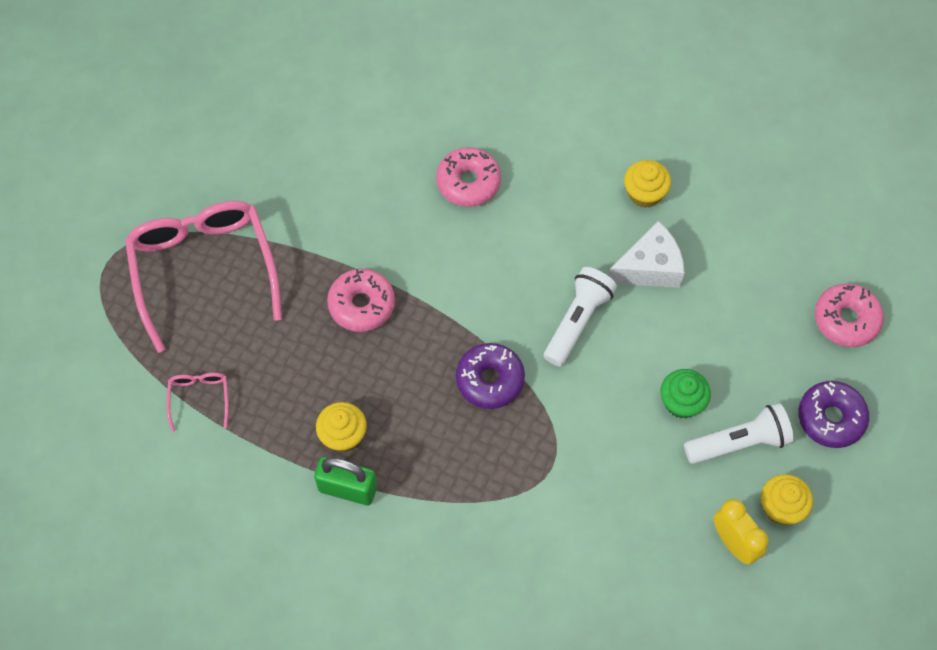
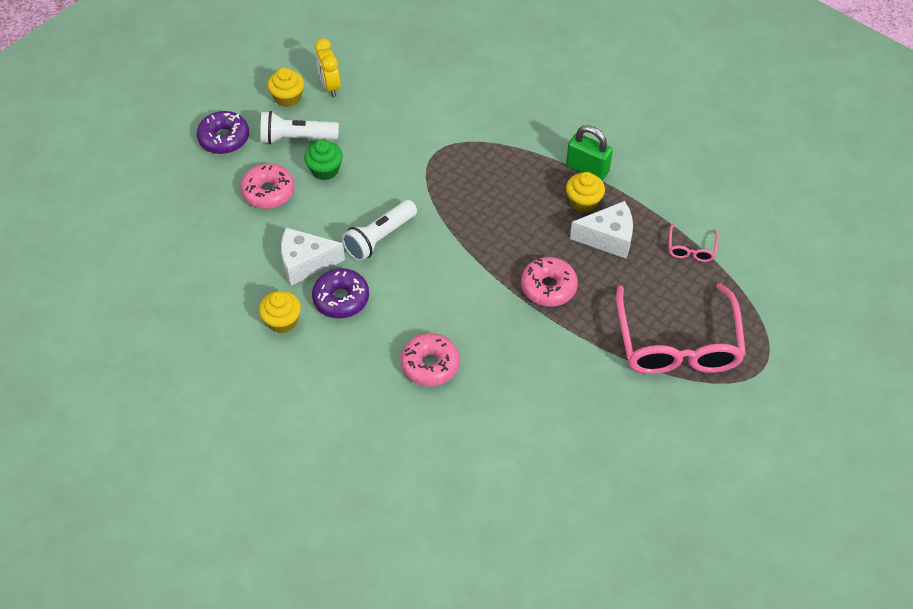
camera: 165 degrees left, 10 degrees down
purple donut [456,343,525,409] -> purple donut moved to [312,268,369,318]
pink donut [815,283,884,347] -> pink donut moved to [240,164,295,209]
none -> white cheese [570,201,633,258]

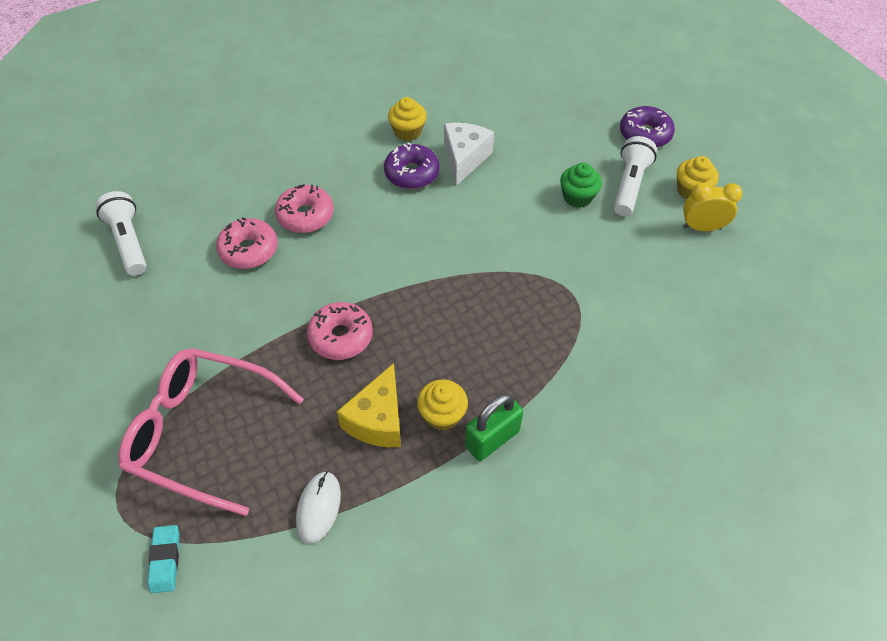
camera: 110 degrees right, 0 degrees up
pink donut [240,164,295,209] -> pink donut moved to [216,217,278,269]
white flashlight [342,200,417,261] -> white flashlight moved to [96,191,147,275]
white cheese [570,201,633,258] -> yellow cheese [337,363,401,447]
pink glasses [669,223,718,262] -> white mouse [296,471,341,544]
none -> turquoise eraser [148,525,180,593]

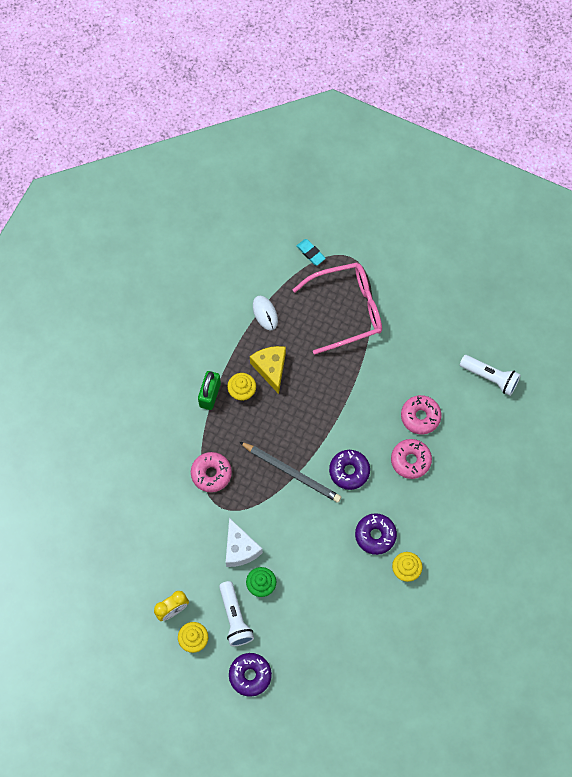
camera: 145 degrees right, 15 degrees up
pink donut [307,302,373,360] -> pink donut moved to [191,452,232,492]
white cheese [444,123,494,186] -> white cheese moved to [226,518,263,567]
none -> grey pencil [240,442,341,503]
none -> purple donut [329,450,370,490]

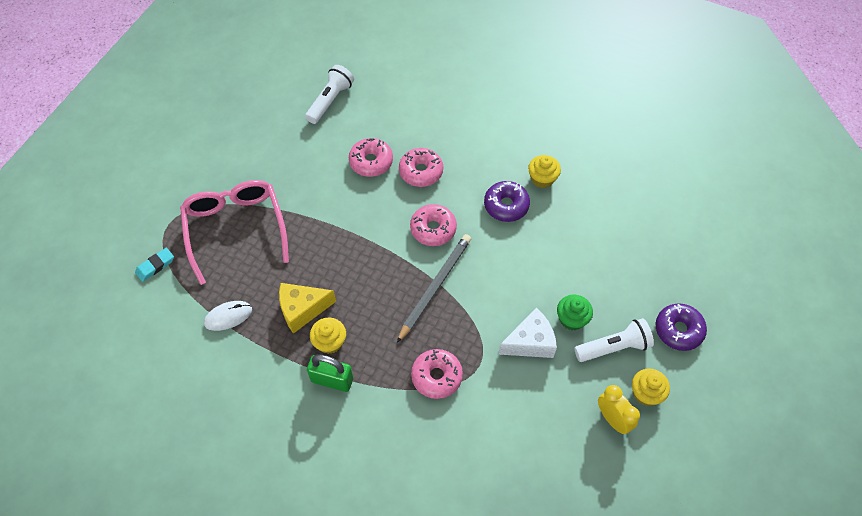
camera: 90 degrees left, 10 degrees down
purple donut [329,450,370,490] -> pink donut [410,204,457,246]

